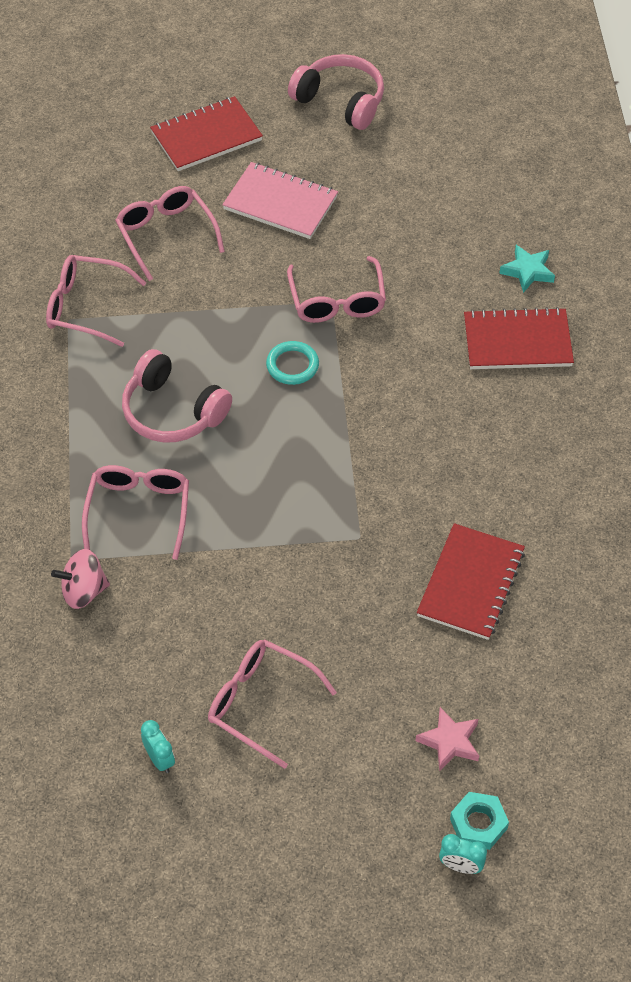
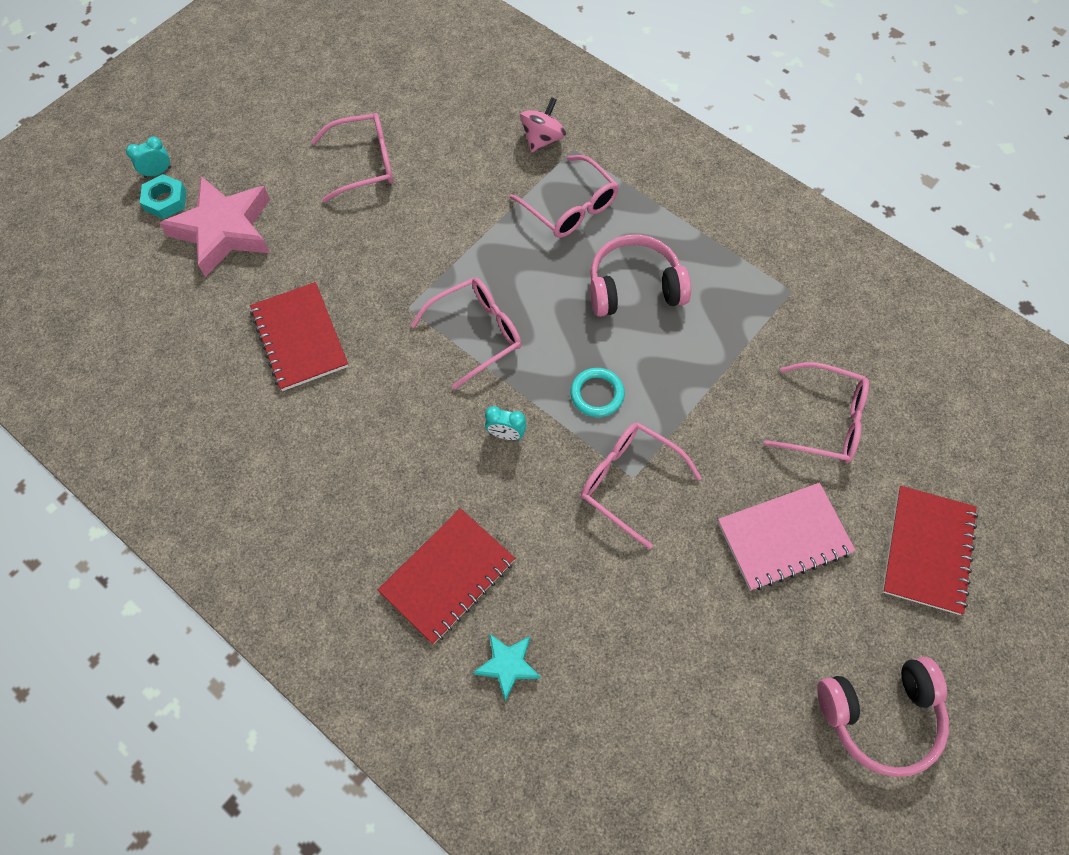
camera: 135 degrees right, 10 degrees up
pink glasses [46,255,146,347] -> pink glasses moved to [410,278,521,390]
turquoise clock [141,720,175,773] -> turquoise clock moved to [485,406,526,440]
pink star [415,707,479,772] -> pink star [159,176,270,277], size x2.00

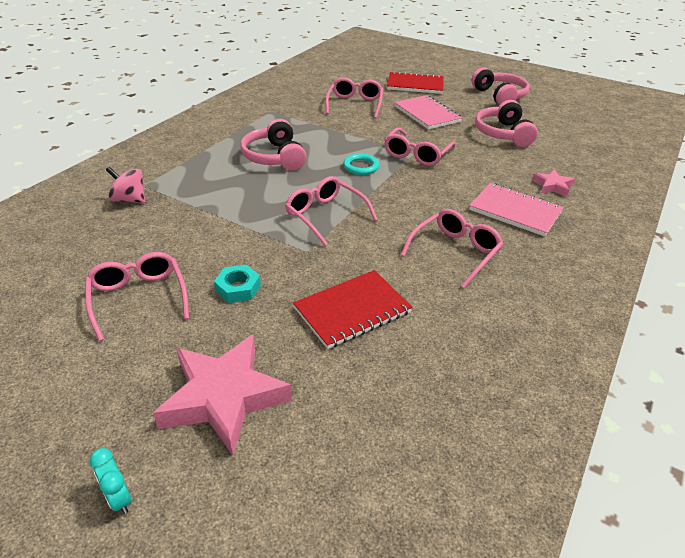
camera: 100 degrees left, 25 degrees down
turquoise nut [140,174,186,219] -> turquoise nut moved to [214,265,261,303]
red notebook [378,508,515,644] -> pink notebook [469,183,564,236]
turquoise star [473,634,540,701] -> pink star [532,169,575,197]
turquoise clock [485,406,526,440] -> none
pink glasses [509,155,619,238] -> pink glasses moved to [401,209,503,288]
none -> pink headphones [475,100,538,147]

